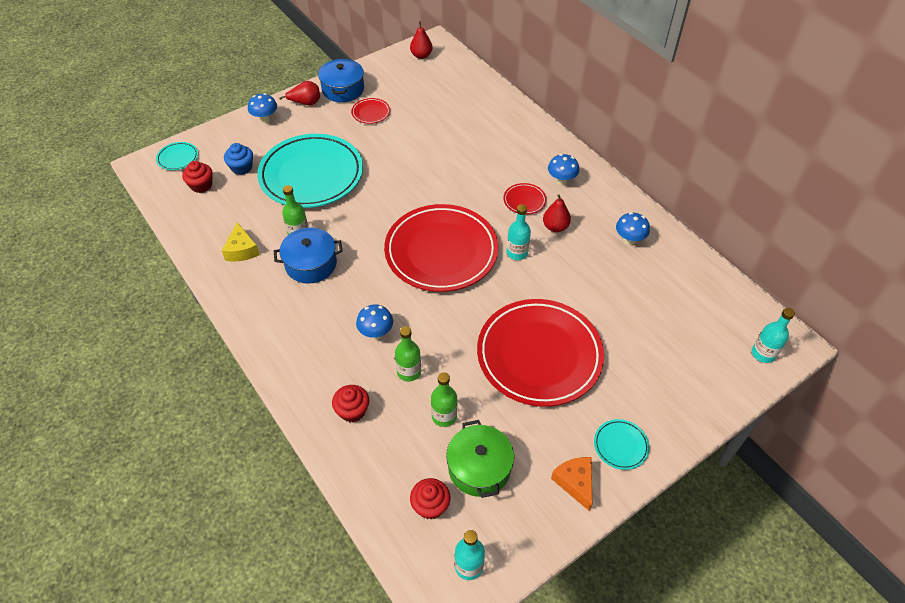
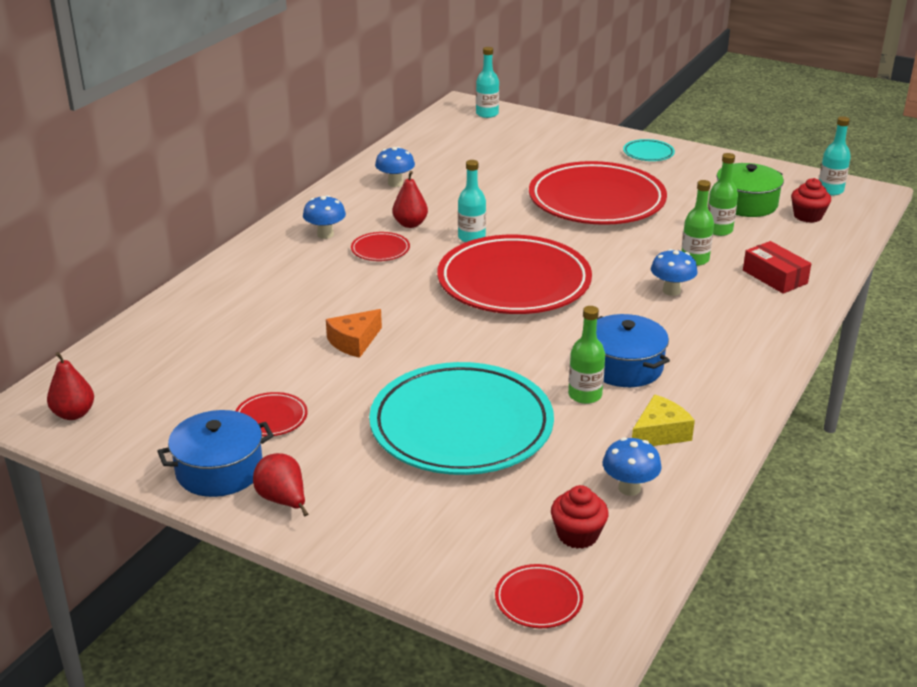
camera: 115 degrees left, 20 degrees down
turquoise plate [156,142,198,170] -> red plate [495,564,583,628]
blue cupcake [224,143,253,175] -> none
blue mushroom [248,93,277,123] -> blue mushroom moved to [603,437,662,496]
red cupcake [332,385,369,422] -> red box [743,241,811,294]
orange cheese [551,457,592,511] -> orange cheese moved to [326,309,382,358]

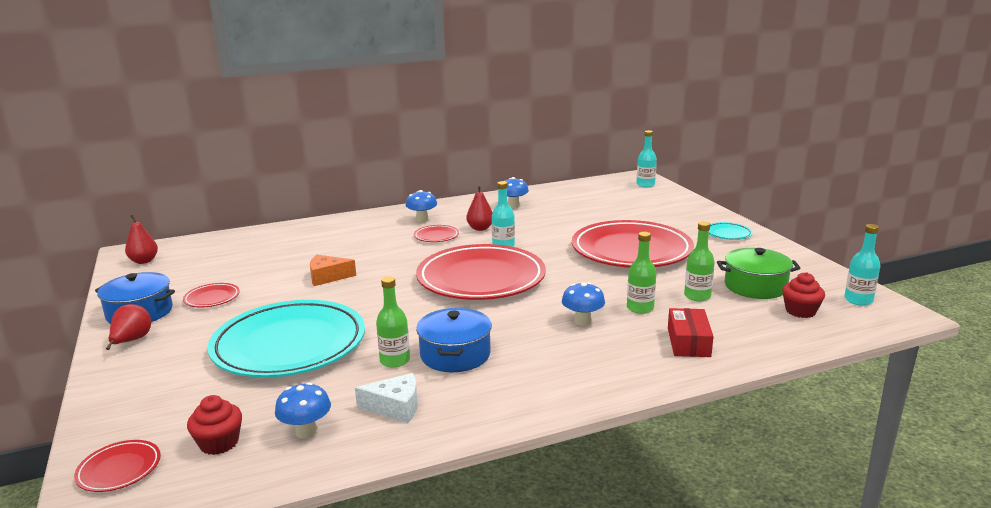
camera: 40 degrees right, 10 degrees down
yellow cheese [632,395,695,446] -> white cheese [355,373,418,423]

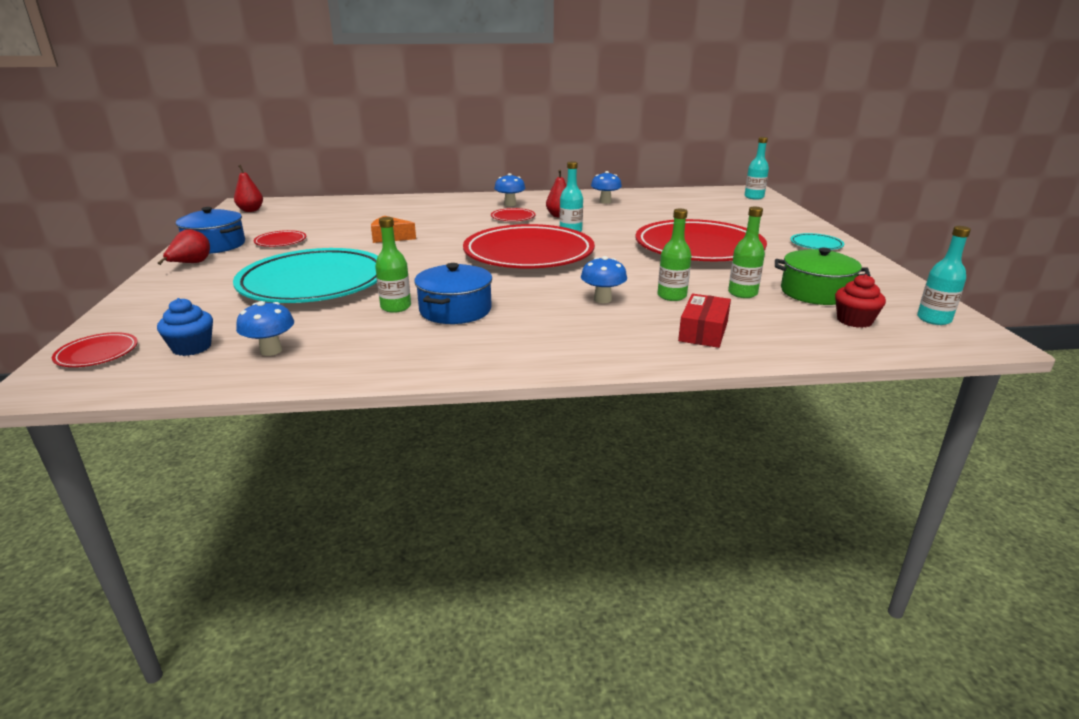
camera: 15 degrees right, 5 degrees up
red cupcake [187,395,242,455] -> blue cupcake [157,298,213,356]
white cheese [355,373,418,423] -> none

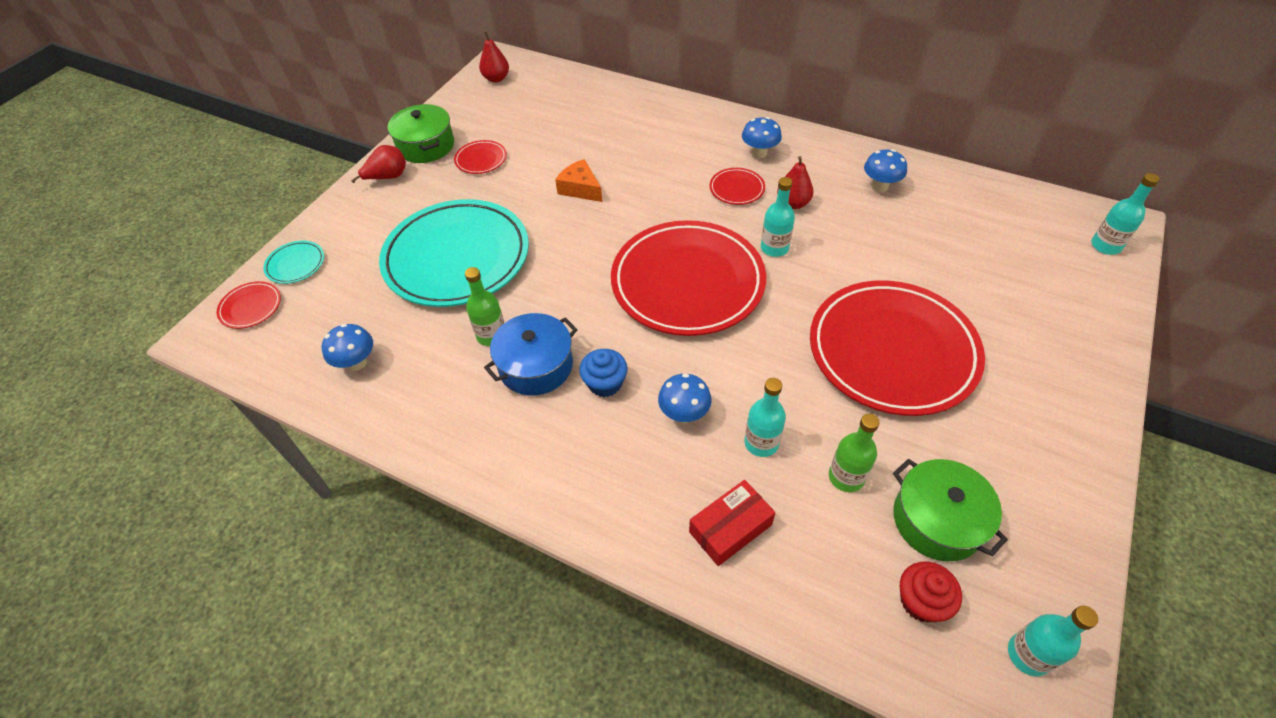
camera: 35 degrees right, 25 degrees up
blue cupcake [157,298,213,356] -> blue cupcake moved to [579,349,628,397]
blue pot [176,207,245,254] -> green pot [388,104,454,163]
green bottle [657,209,691,301] -> turquoise bottle [745,378,786,457]
turquoise plate [790,233,844,250] -> turquoise plate moved to [263,241,324,284]

